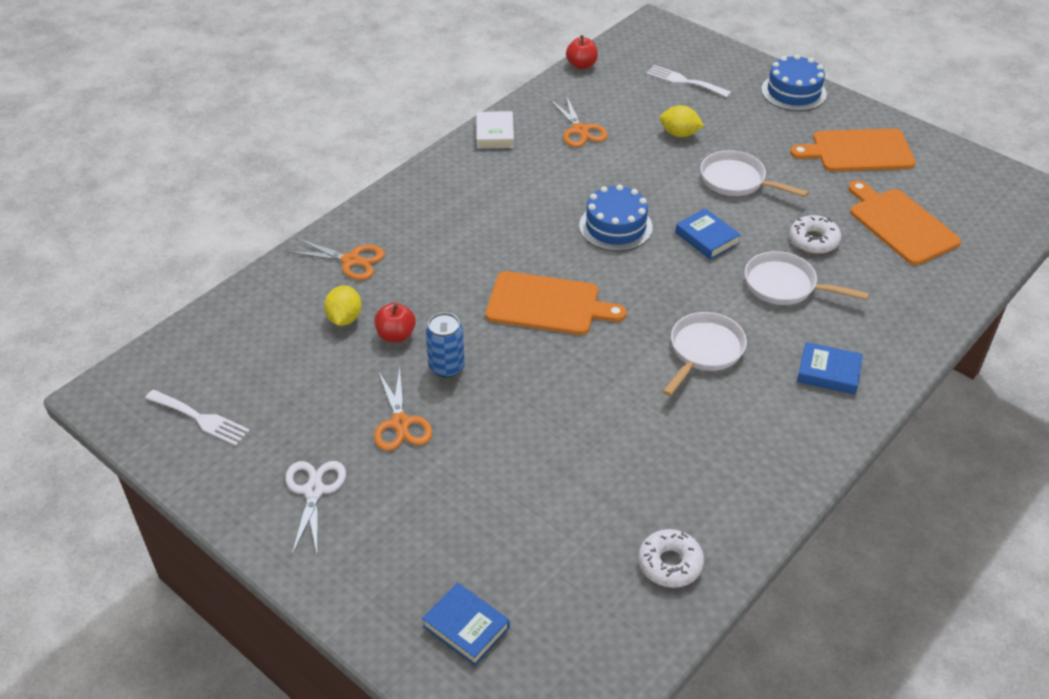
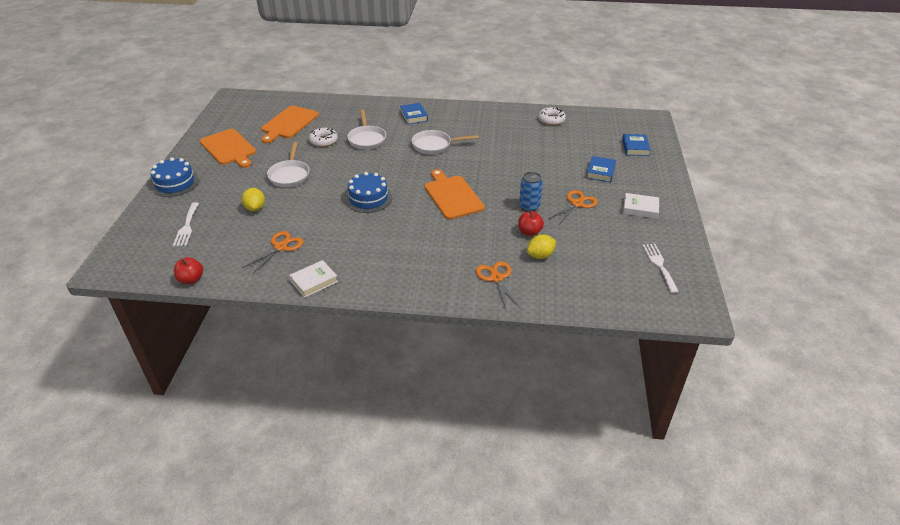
camera: 125 degrees left, 5 degrees down
white scissors [285,461,346,555] -> white book [623,193,659,219]
blue book [675,208,741,260] -> blue book moved to [587,156,616,182]

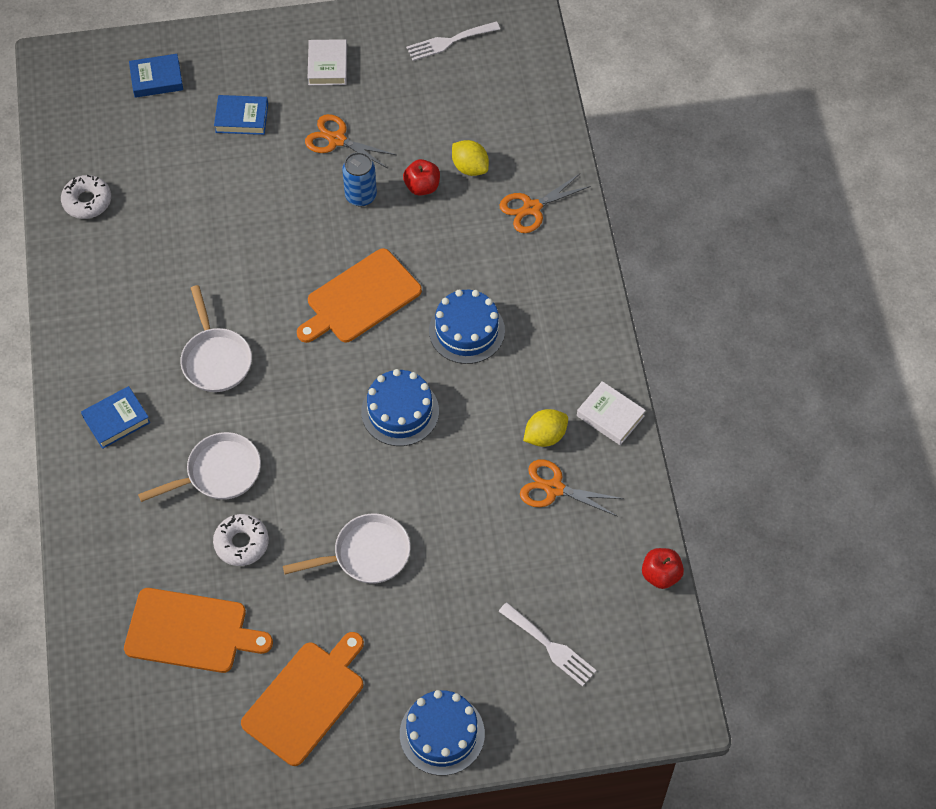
camera: 105 degrees left, 20 degrees up
white fork [173,202,199,247] -> white fork turned 60 degrees clockwise [498,602,597,686]
yellow lemon [242,188,265,211] -> yellow lemon moved to [523,409,568,447]
none -> blue cake [429,290,505,364]

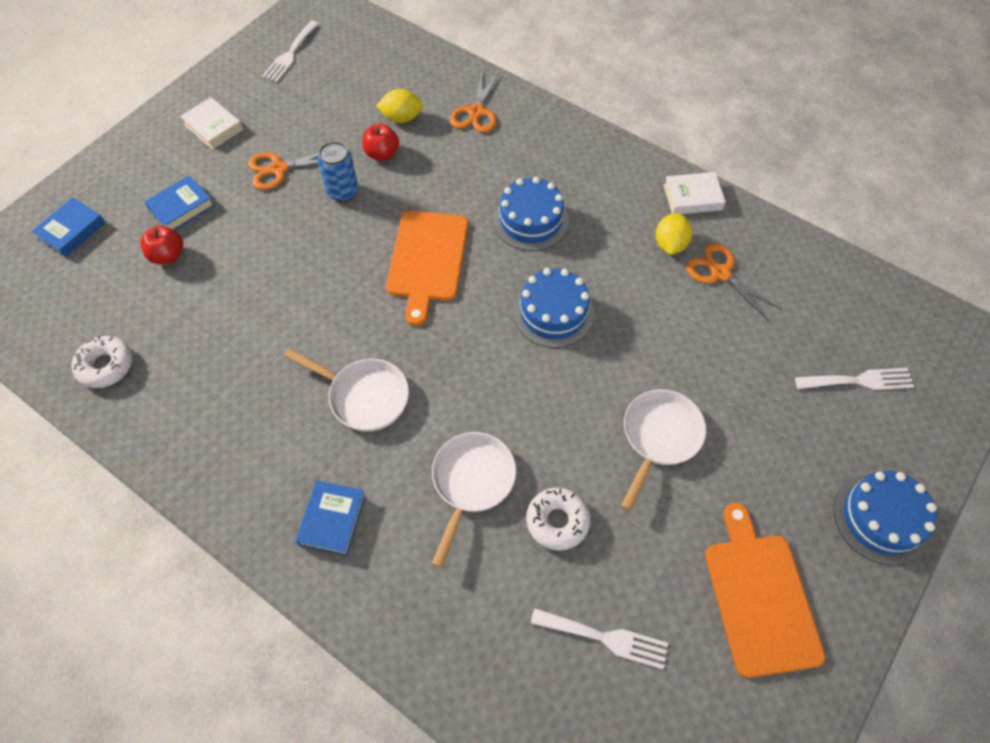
camera: 45 degrees left, 0 degrees up
orange cutting board [124,588,273,673] -> white fork [531,608,668,669]
orange scissors [520,459,624,517] -> orange scissors turned 75 degrees clockwise [686,243,781,320]
red apple [642,548,684,589] -> red apple moved to [141,225,183,264]

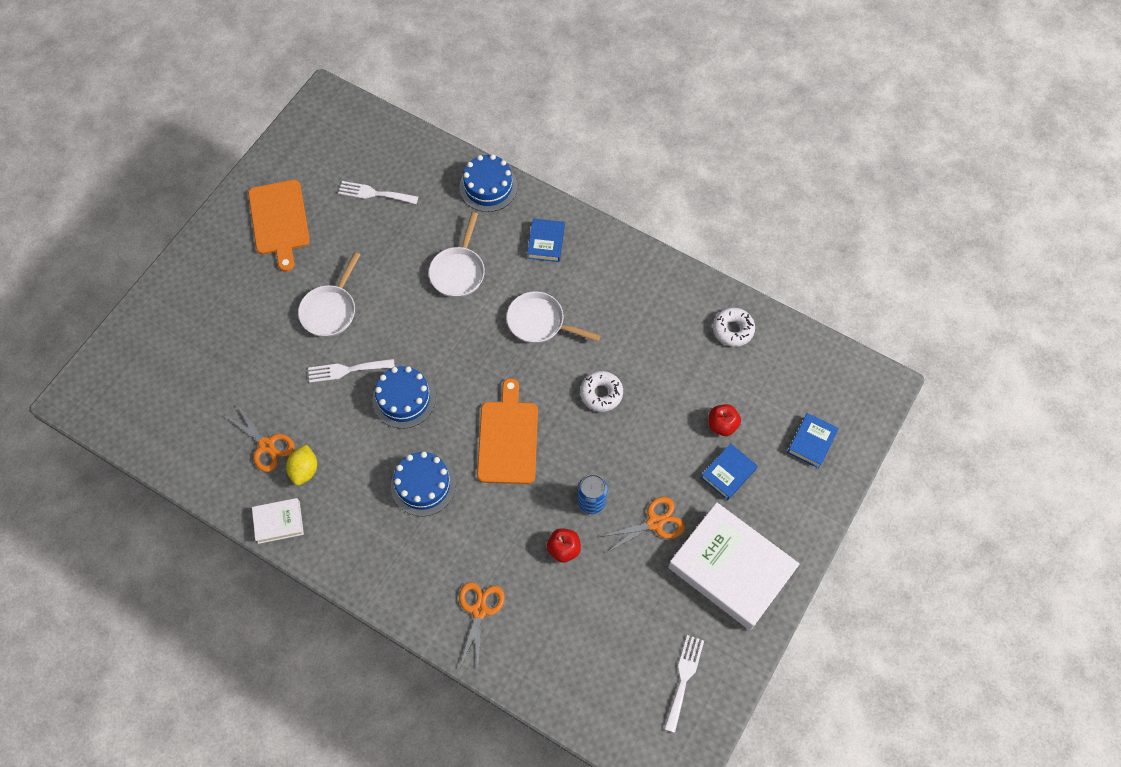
camera: 175 degrees right, 5 degrees up
white book [180,97,243,149] -> white book [668,502,800,630], size x2.17
yellow lemon [376,89,423,123] -> none
white donut [526,488,590,551] -> white donut moved to [580,371,623,412]
white fork [795,368,914,390] -> white fork moved to [308,359,395,383]
blue cake [834,471,937,565] -> blue cake moved to [459,154,518,212]

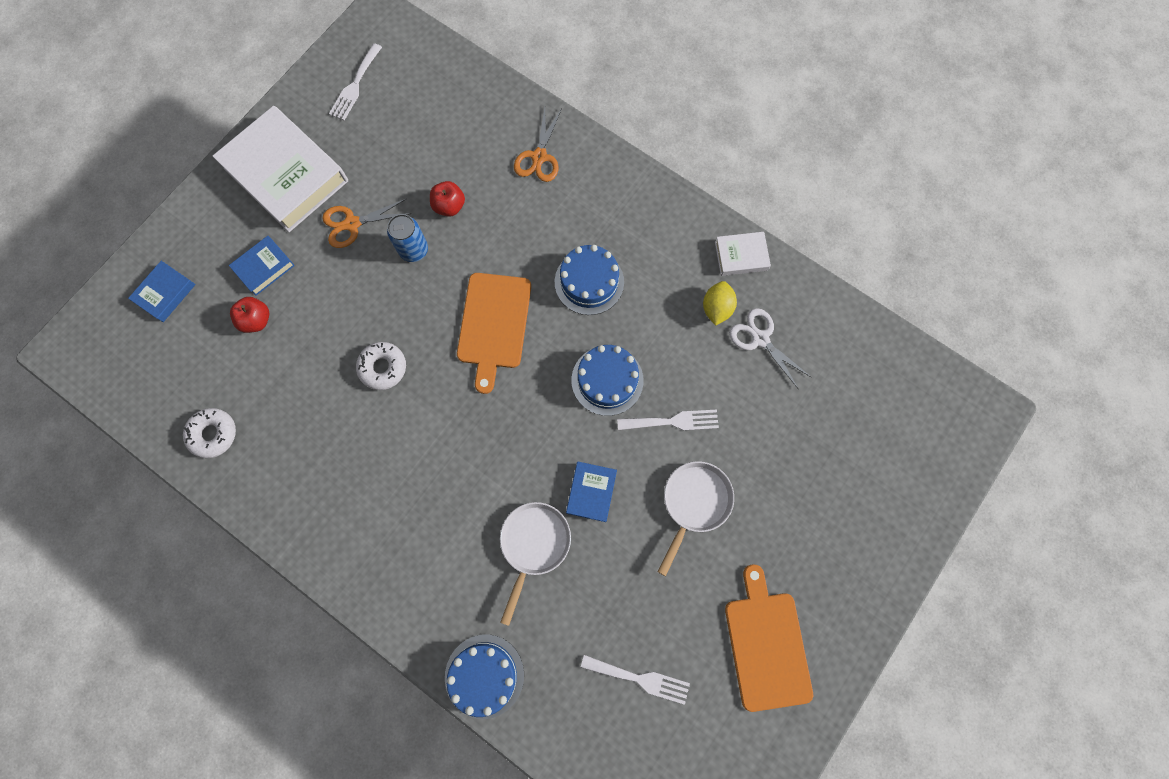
camera: 175 degrees left, 10 degrees up
orange scissors [225,406,295,472] -> white scissors [729,308,812,390]
white pan [507,291,601,343] -> none
blue book [527,219,565,262] -> blue book moved to [566,462,617,522]

